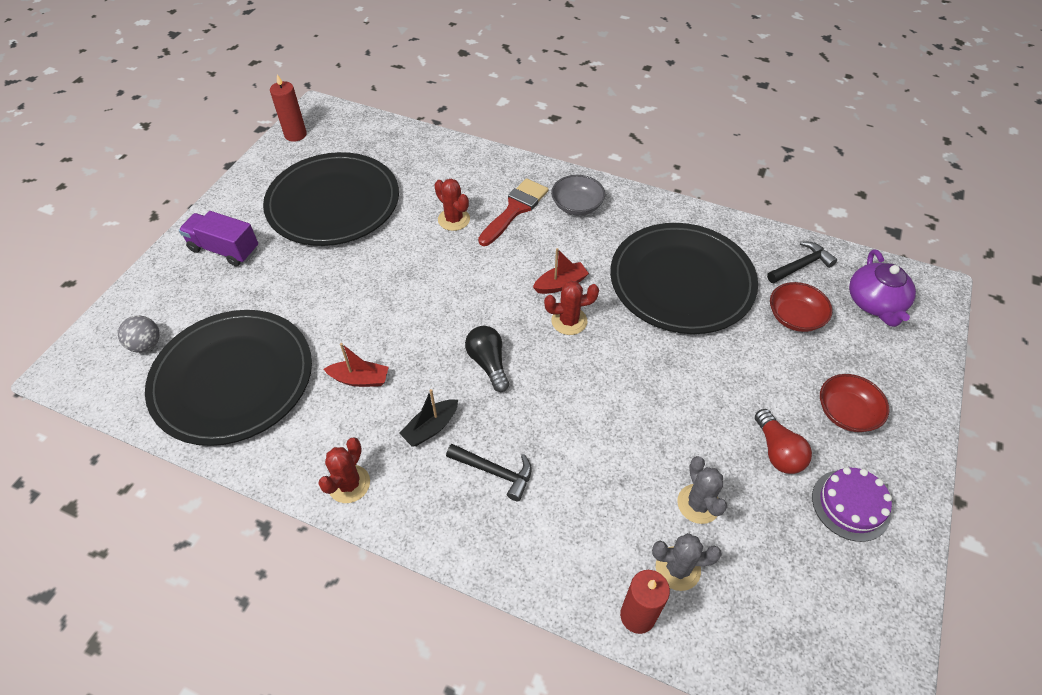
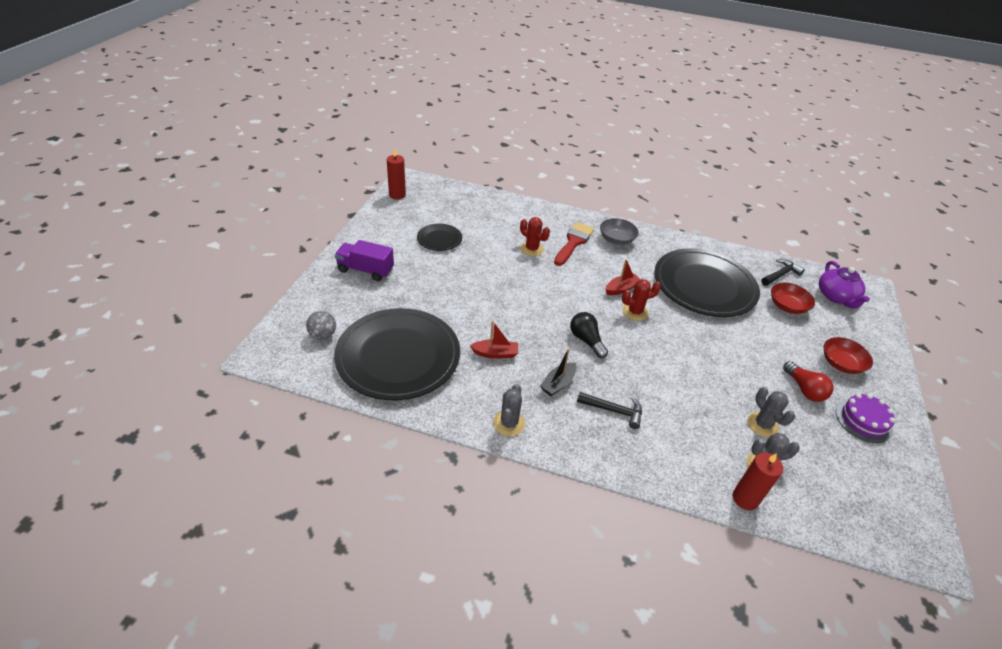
camera: 10 degrees left, 10 degrees down
black plate [263,152,399,246] -> black plate [417,224,462,251], size x0.45
red cactus [318,437,370,503] -> grey cactus [493,384,525,436]

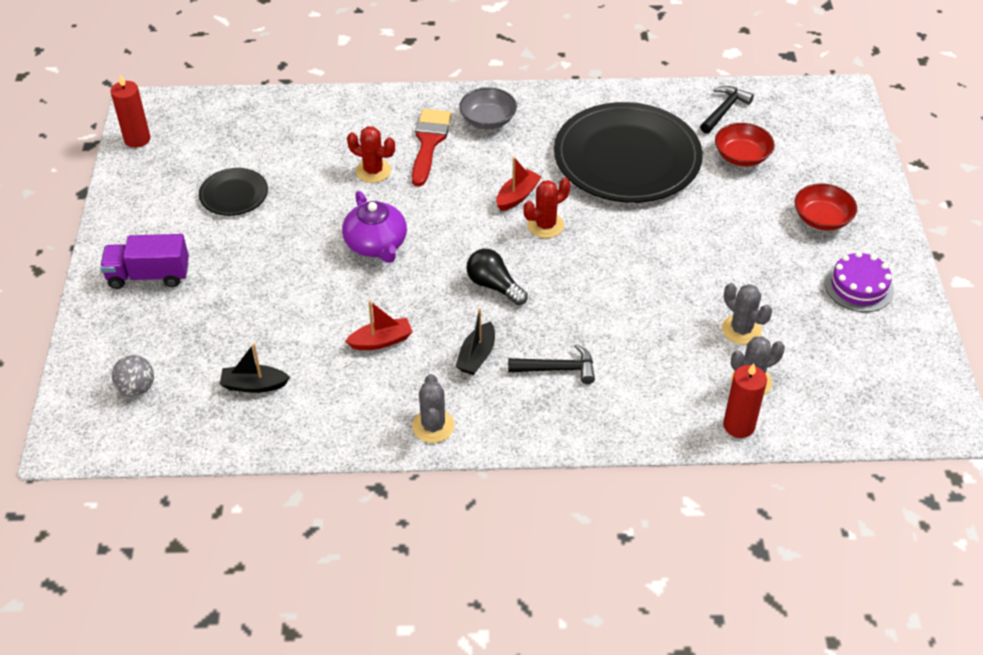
camera: 15 degrees left, 5 degrees up
black plate [334,308,460,400] -> black boat [219,343,290,393]
red light bulb [783,361,834,402] -> none
purple teapot [819,261,870,308] -> purple teapot moved to [342,191,407,263]

